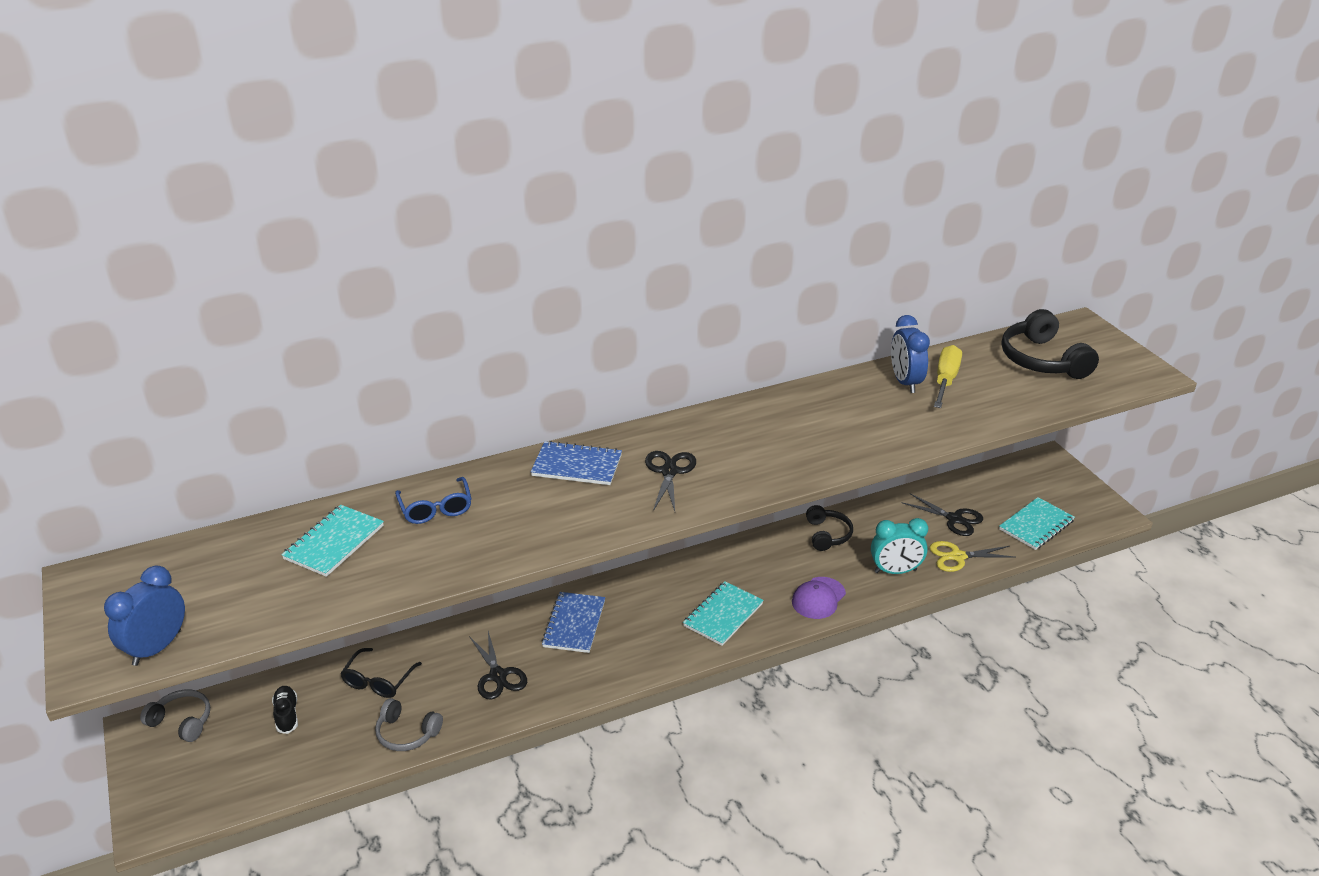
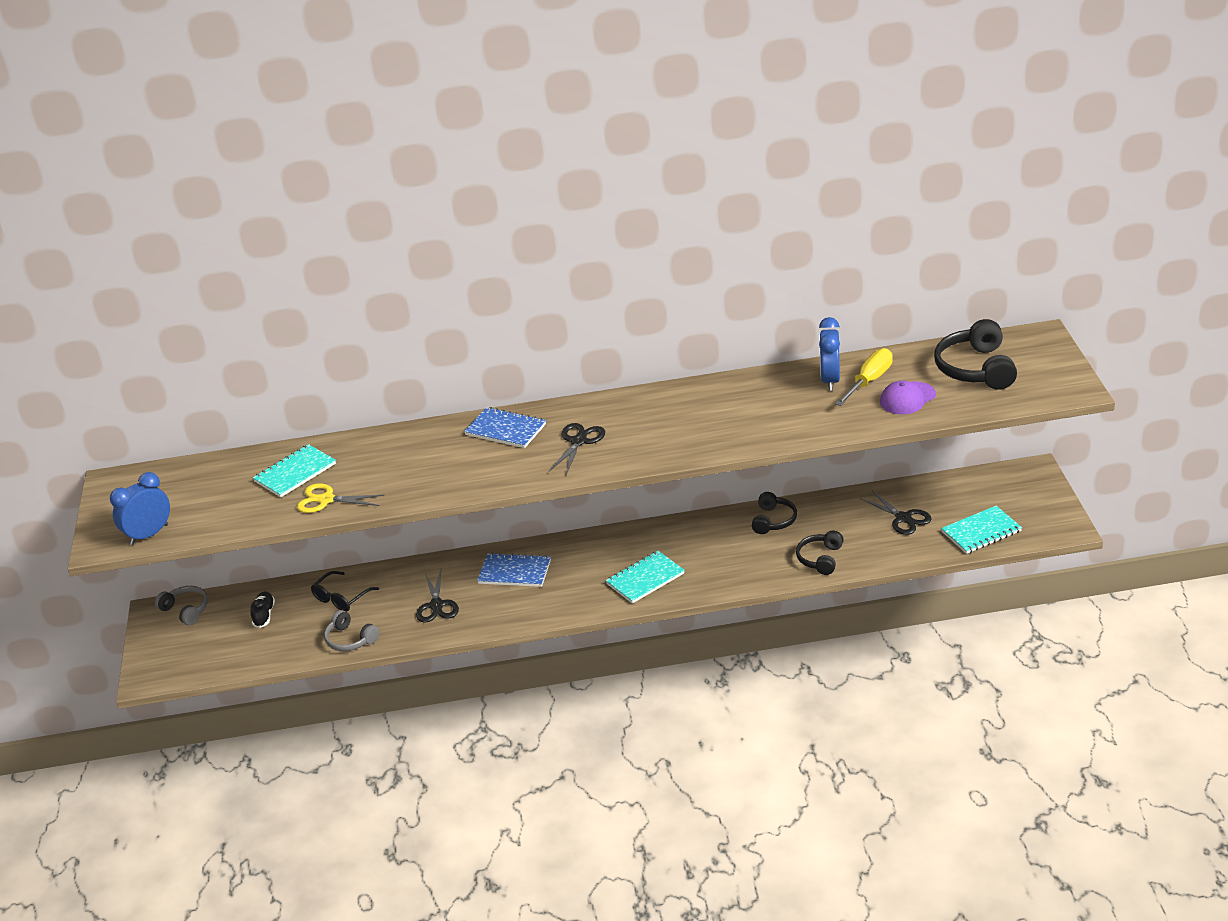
camera: 20 degrees right, 0 degrees up
blue glasses [395,477,472,524] -> none
blue notebook [541,592,605,653] -> blue notebook turned 75 degrees clockwise [477,553,551,587]
purple cap [792,577,846,619] -> purple cap moved to [880,381,936,414]
turquoise clock [871,518,928,574] -> black headphones [796,531,844,575]
yellow scissors [929,541,1016,572] -> yellow scissors moved to [297,483,384,513]

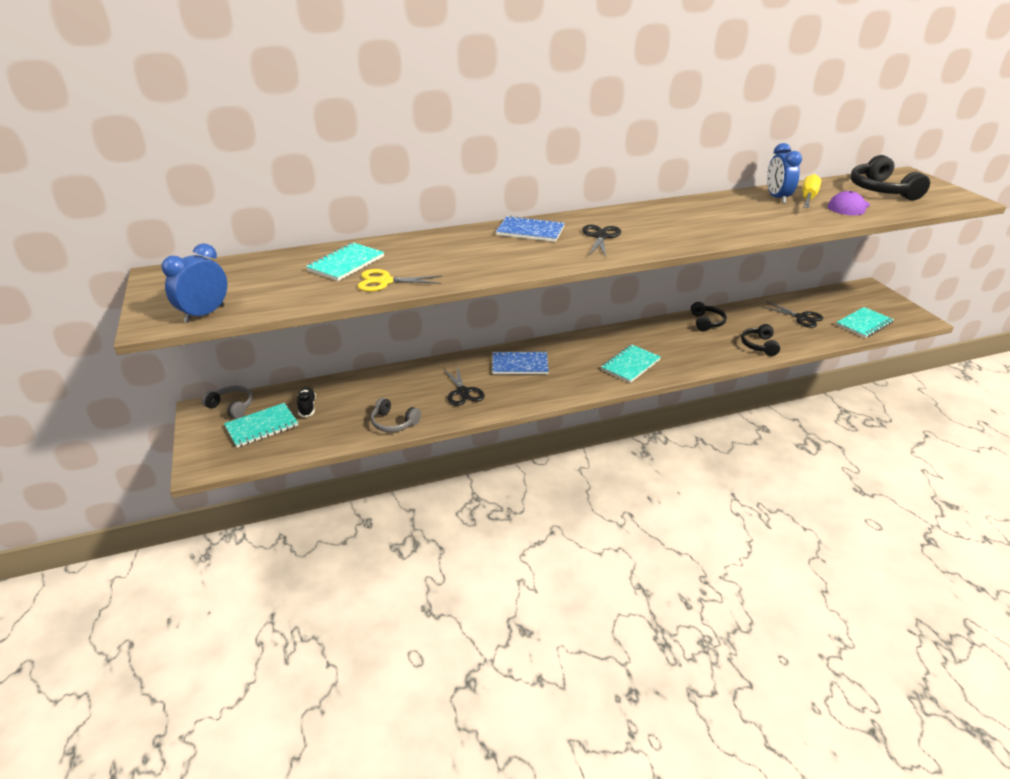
camera: 15 degrees left, 0 degrees up
black glasses [311,571,379,612] -> none
none -> turquoise notebook [224,403,298,448]

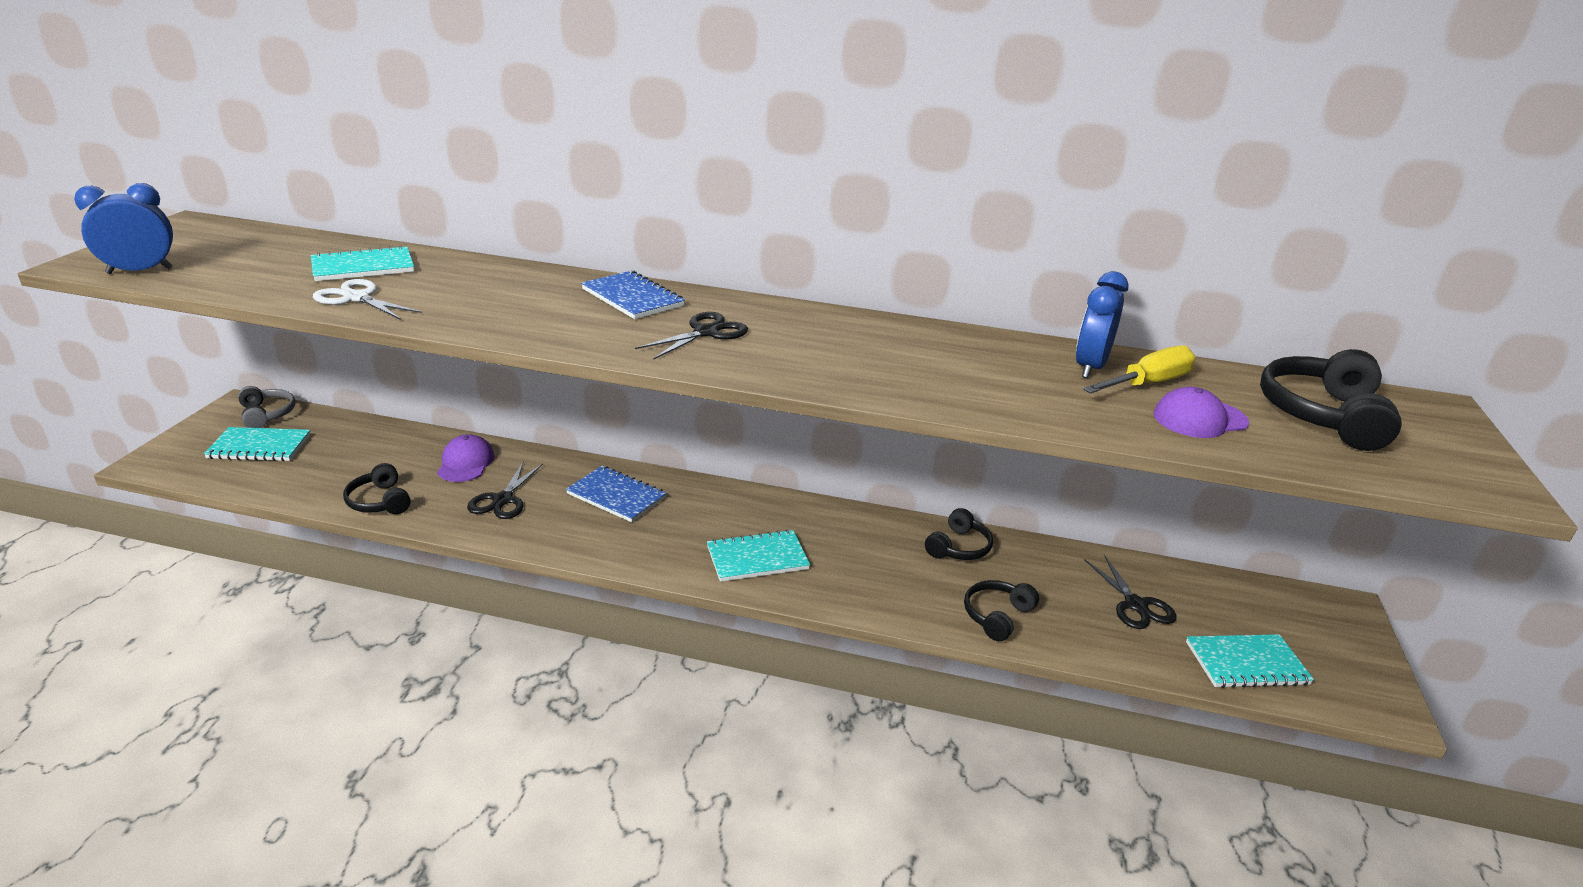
camera: 30 degrees right, 5 degrees down
black shoe [297,387,316,417] -> none
yellow scissors [358,269,442,292] -> white scissors [313,279,422,320]
grey headphones [371,398,421,432] -> black headphones [343,463,411,514]
none -> purple cap [437,434,495,482]

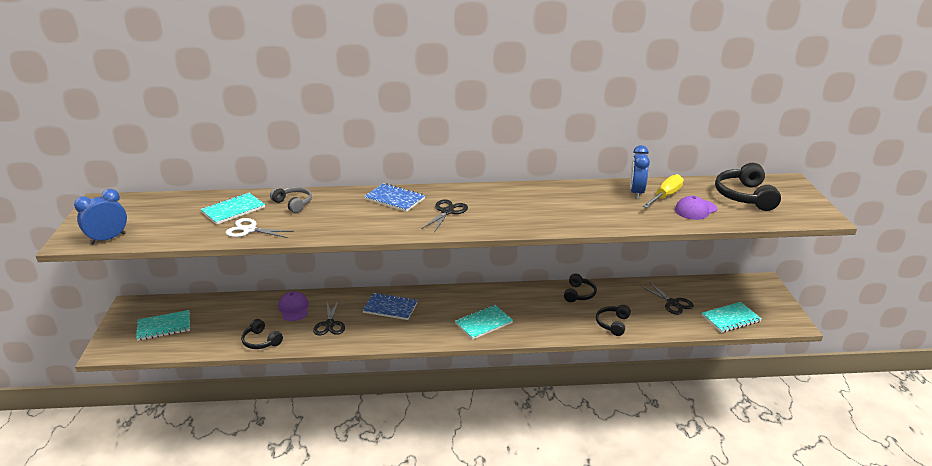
camera: 15 degrees left, 0 degrees up
grey headphones [238,386,295,428] -> grey headphones moved to [270,187,312,213]

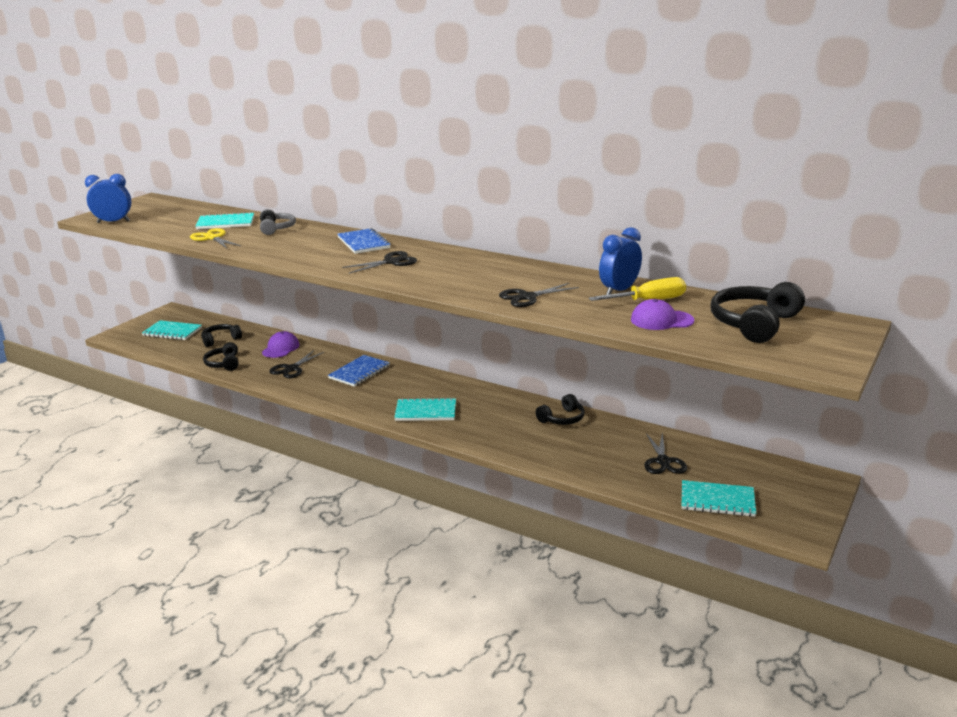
camera: 35 degrees right, 5 degrees down
white scissors [226,218,294,238] -> yellow scissors [190,228,241,248]
blue notebook [362,293,418,320] -> blue notebook turned 75 degrees clockwise [328,355,390,387]
black headphones [596,305,631,336] -> black headphones moved to [201,324,242,347]
none -> black scissors [499,283,579,307]

